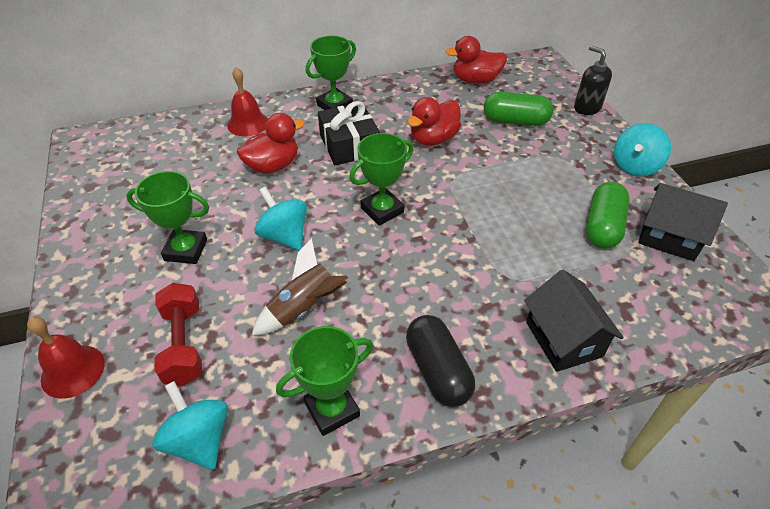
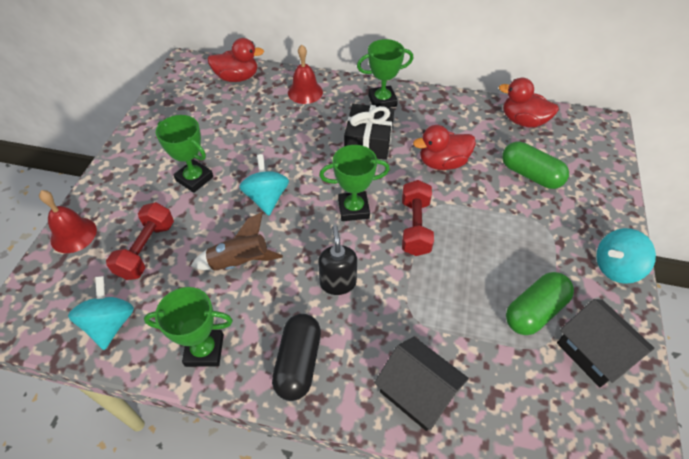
camera: 30 degrees right, 5 degrees up
red duck [237,113,305,174] -> red duck moved to [207,38,264,82]
black house [524,270,624,372] -> black house turned 60 degrees counterclockwise [374,337,469,431]
black soap dispenser [574,46,612,115] -> black soap dispenser moved to [318,225,357,295]
none -> red dumbbell [402,180,434,256]

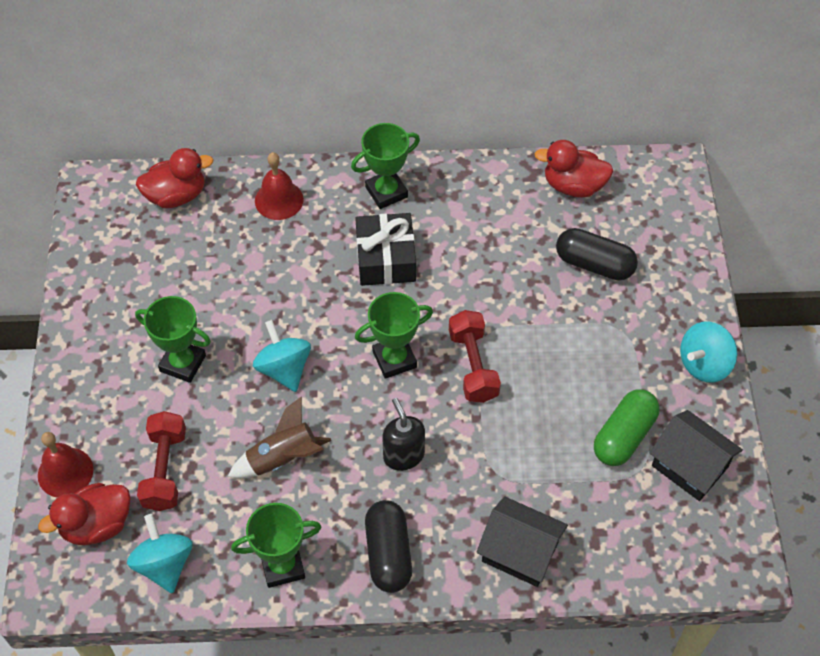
camera: 15 degrees left, 5 degrees up
red duck [413,125,476,170] -> red duck moved to [38,483,131,545]
green capsule [502,142,569,189] -> black capsule [556,228,638,281]

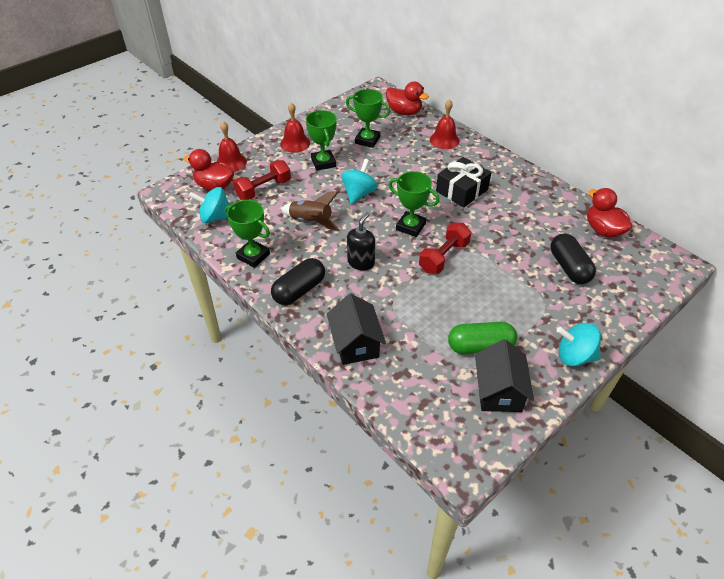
camera: 50 degrees right, 10 degrees down
turquoise spinning top [127,514,193,593] -> turquoise spinning top turned 120 degrees counterclockwise [189,187,230,223]
green trophy [351,123,420,209] -> green trophy moved to [346,89,390,148]
none -> red bell [280,103,310,153]

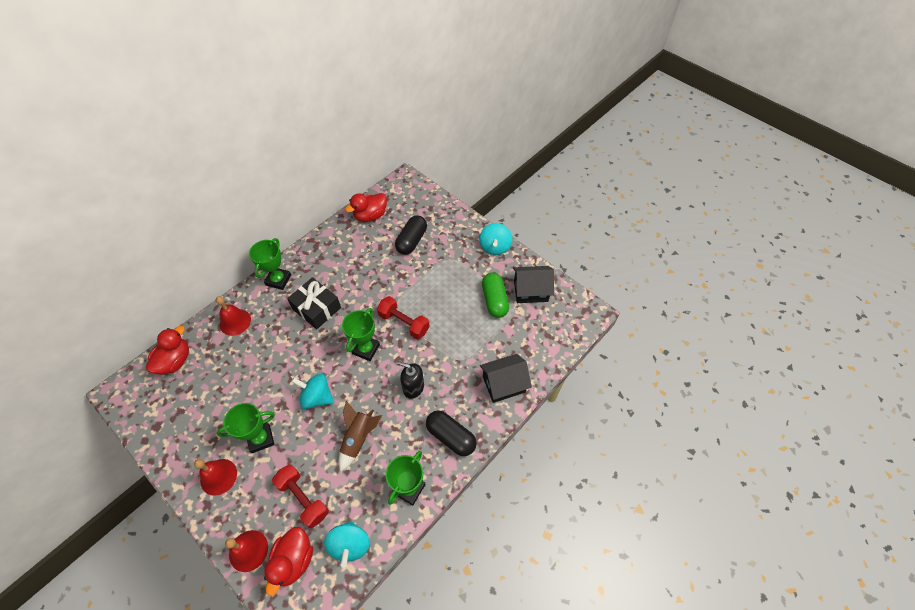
camera: 95 degrees left, 10 degrees up
green trophy [346,89,390,148] -> green trophy moved to [249,238,291,290]
black capsule [550,233,596,284] -> black capsule turned 45 degrees counterclockwise [395,216,427,255]

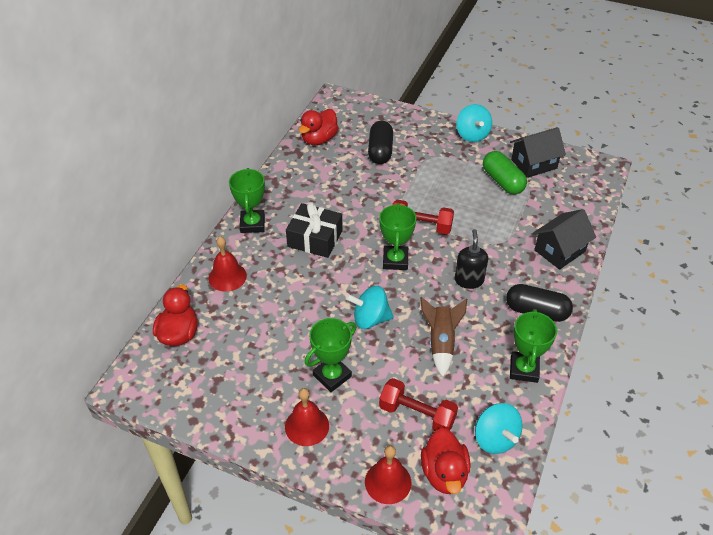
camera: 20 degrees left, 10 degrees down
black soap dispenser [396,361,424,399] -> black soap dispenser turned 90 degrees clockwise [455,229,488,289]

